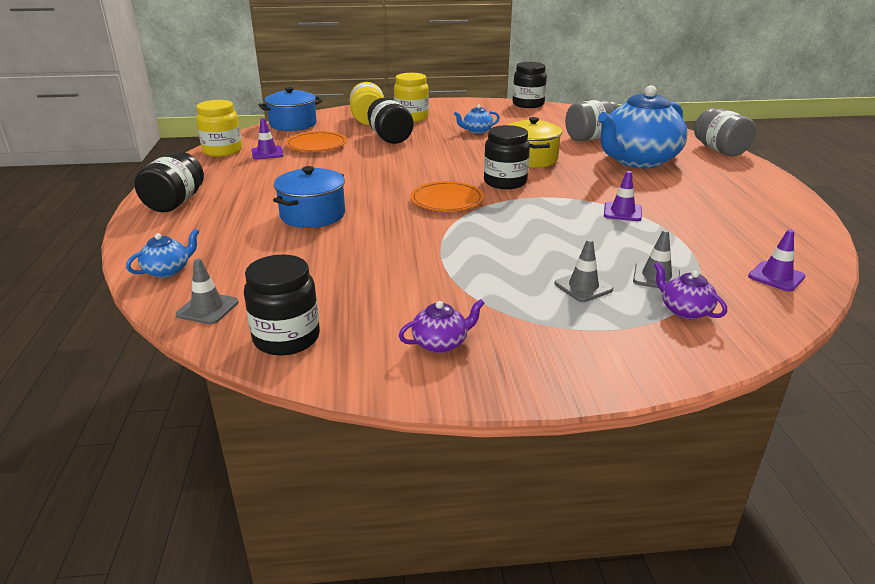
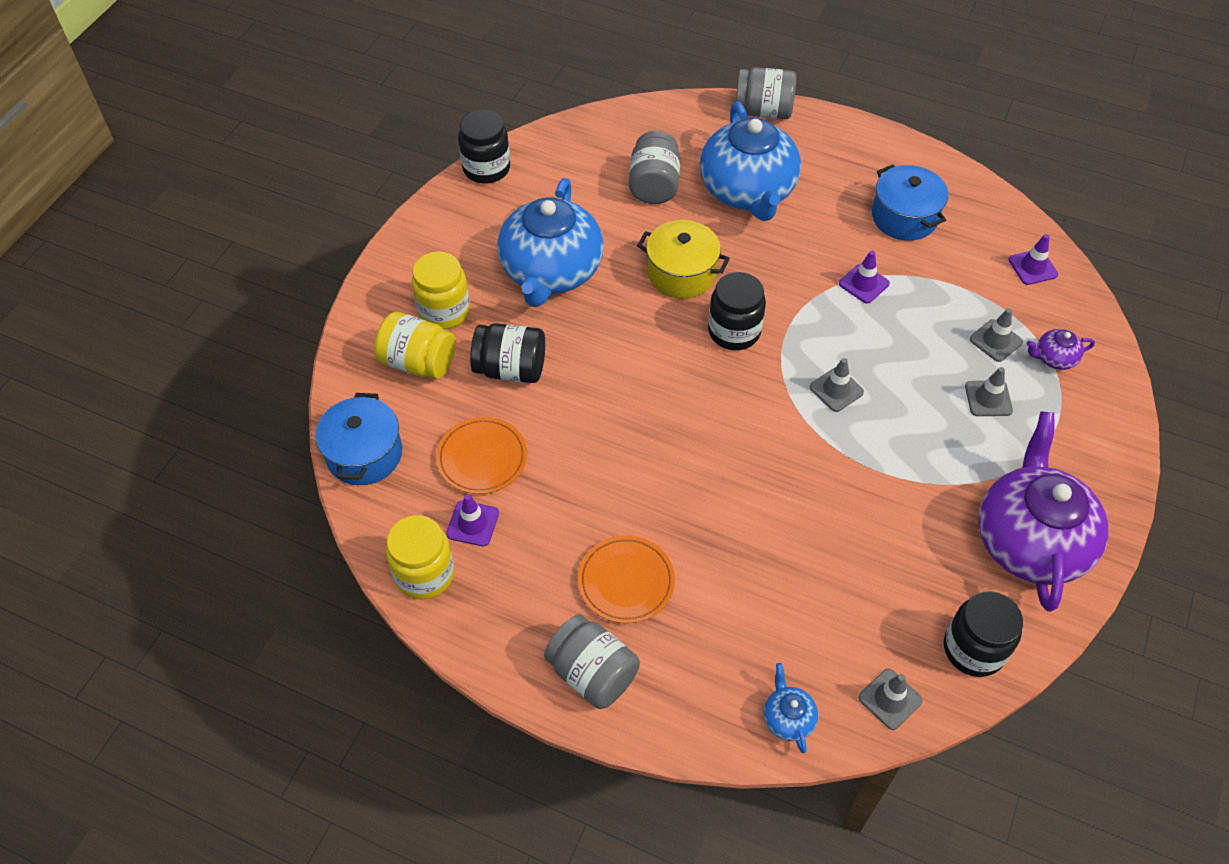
camera: 60 degrees left, 25 degrees up
black jar [134,152,204,212] -> grey jar [544,614,640,709]
blue pot [273,166,345,228] -> blue pot moved to [872,164,948,241]
purple teapot [399,299,485,353] -> purple teapot [978,411,1108,612], size x2.46
orange plate [411,181,484,212] -> orange plate moved to [578,536,675,623]
blue teapot [454,104,500,134] -> blue teapot [497,178,604,307], size x2.46
none -> grey traffic cone [810,358,864,412]

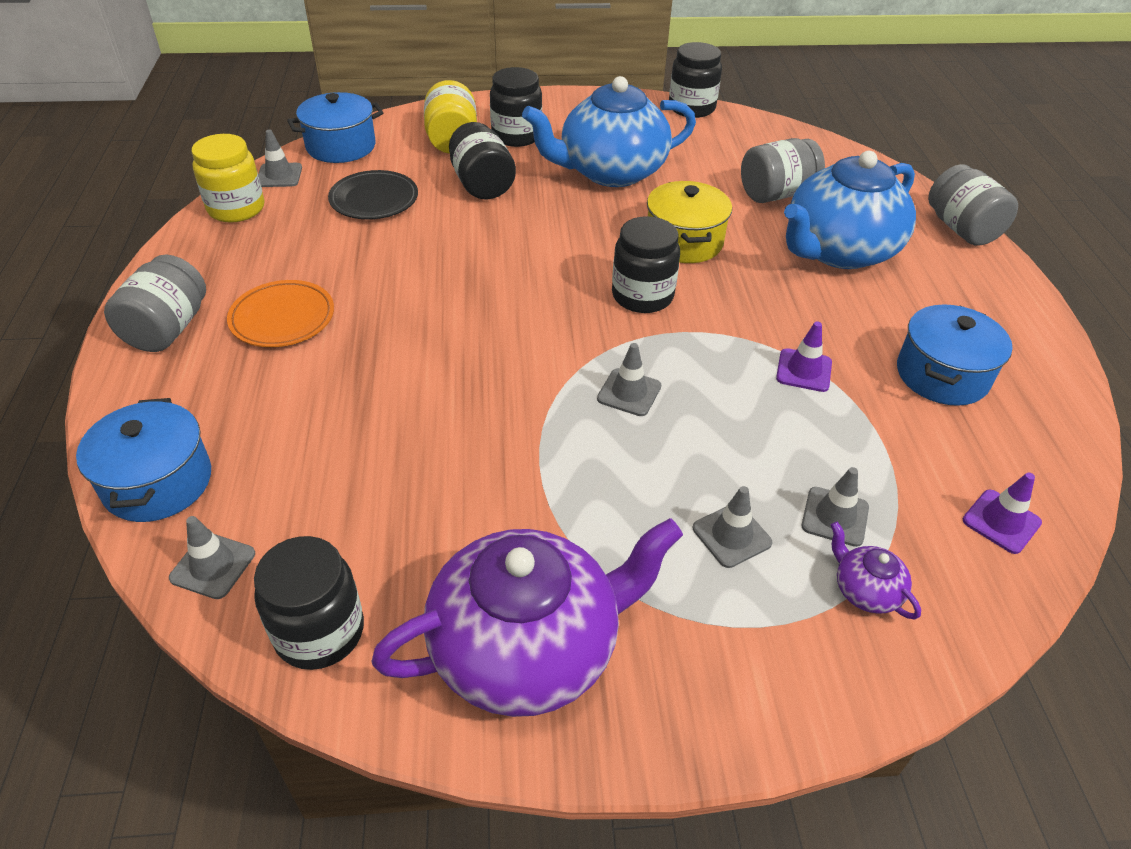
camera: 60 degrees right, 10 degrees down
yellow jar [412,252,470,329] -> black jar [490,67,542,147]
orange plate [436,417,527,494] -> black plate [328,170,418,219]
purple traffic cone [446,494,499,546] -> none
blue teapot [764,663,818,753] -> blue pot [76,398,211,522]
none -> grey traffic cone [258,130,302,187]

